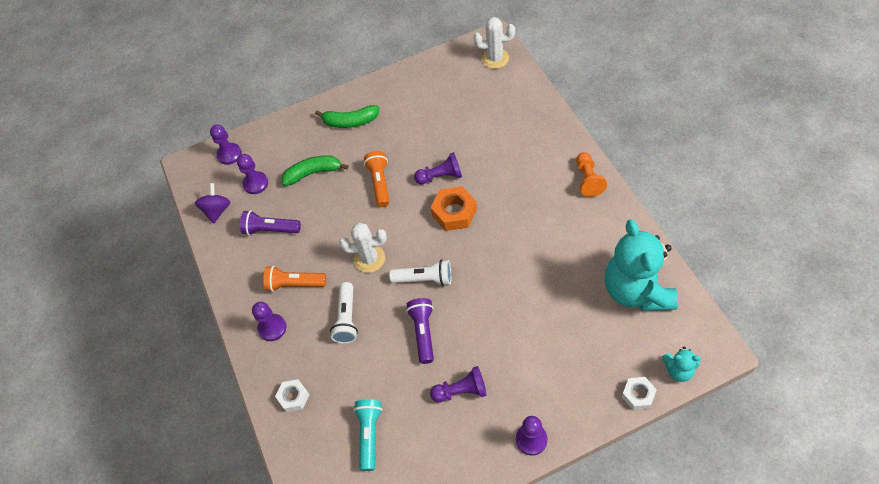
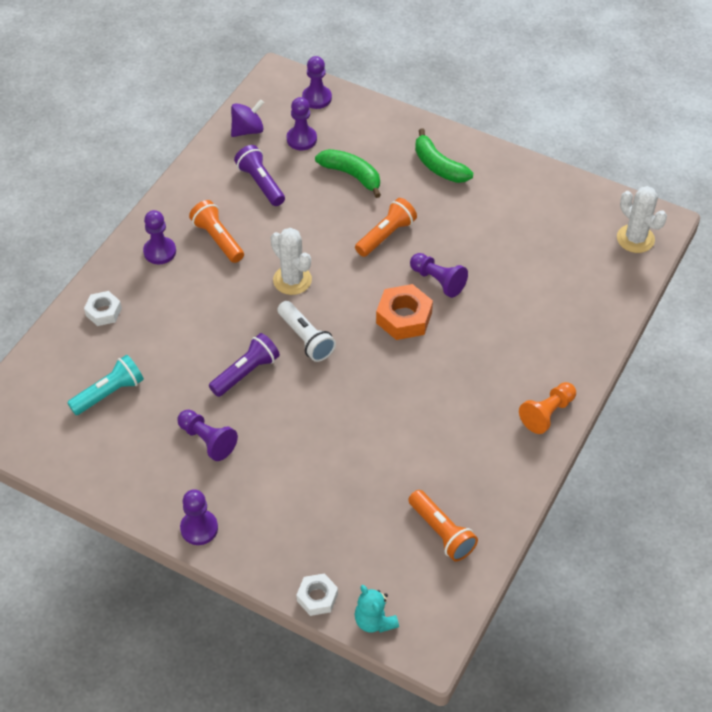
camera: 45 degrees right, 5 degrees down
white flashlight [330,282,358,344] -> none
turquoise teddy bear [605,219,678,311] -> orange flashlight [408,490,478,561]

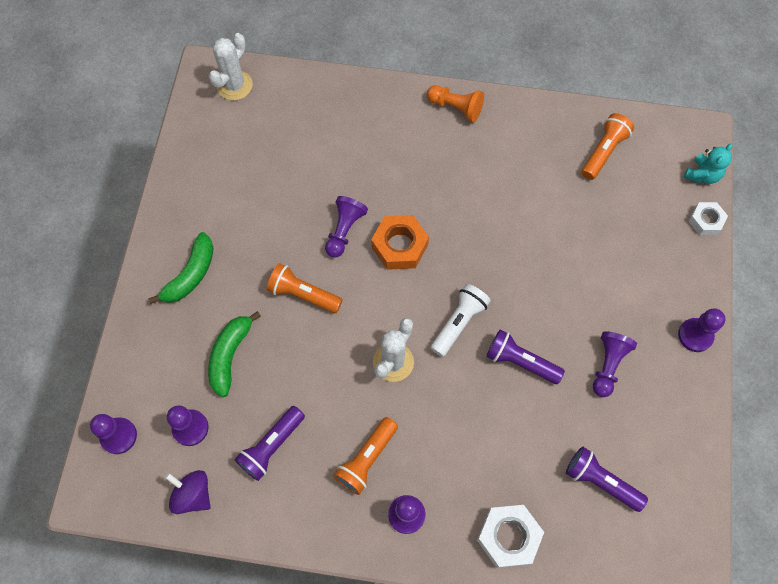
camera: 110 degrees left, 15 degrees up
turquoise flashlight [67,355,144,415] -> purple flashlight [566,447,648,512]
white nut [84,291,122,326] -> white nut [477,505,544,568], size x1.59

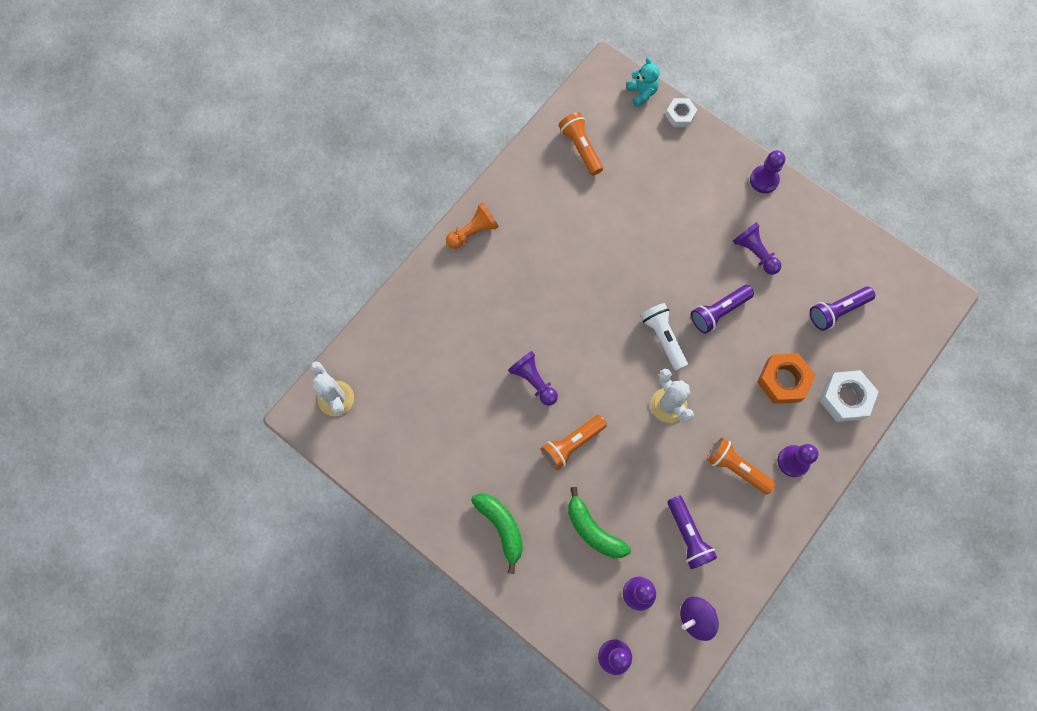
camera: 60 degrees left, 5 degrees up
orange flashlight [333,417,398,495] -> orange flashlight turned 150 degrees clockwise [706,438,776,495]
orange nut [371,215,429,270] -> orange nut moved to [757,353,815,404]

